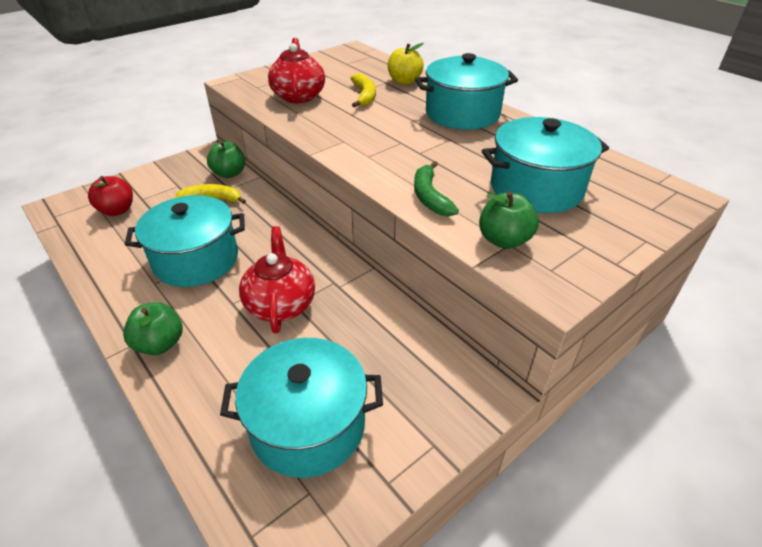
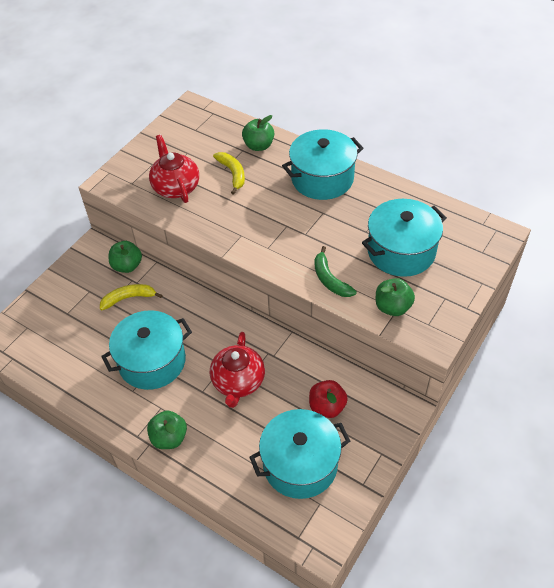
camera: 15 degrees left, 10 degrees up
red apple [88,176,133,216] -> red apple moved to [309,380,348,418]
red teapot [239,226,315,333] -> red teapot turned 150 degrees counterclockwise [210,332,265,408]
yellow apple [388,43,424,85] -> green apple [242,115,274,151]

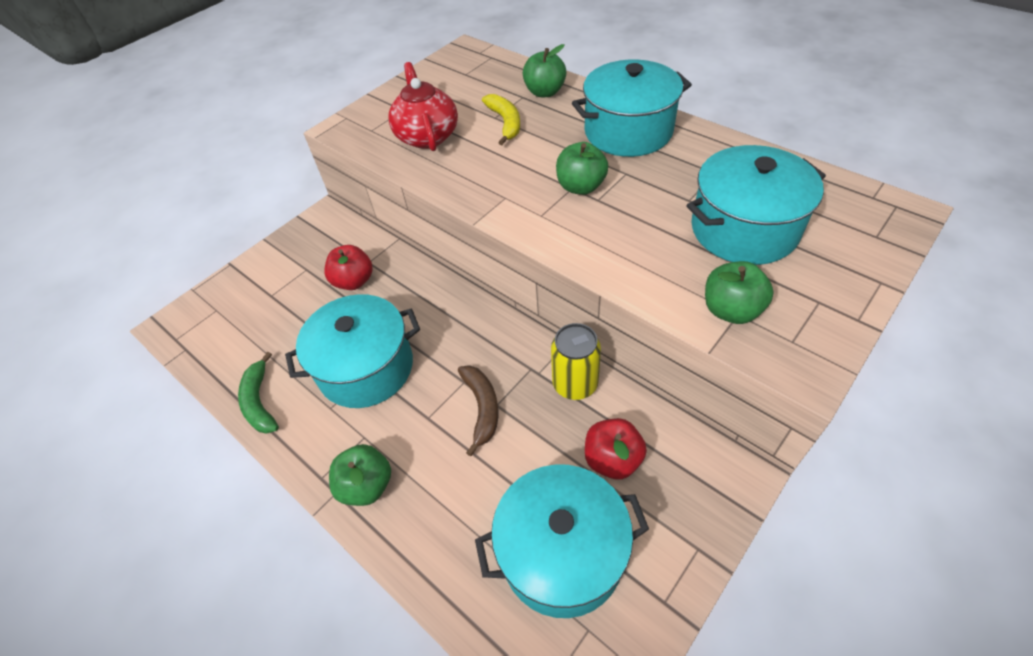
camera: 10 degrees right, 0 degrees up
yellow banana [100,284,162,310] -> red apple [324,245,373,290]
green apple [109,241,142,273] -> green apple moved to [556,142,608,195]
red teapot [210,332,265,408] -> brown banana [458,365,498,456]
green banana [314,246,357,297] -> green banana moved to [238,352,279,434]
none -> yellow can [551,323,601,400]

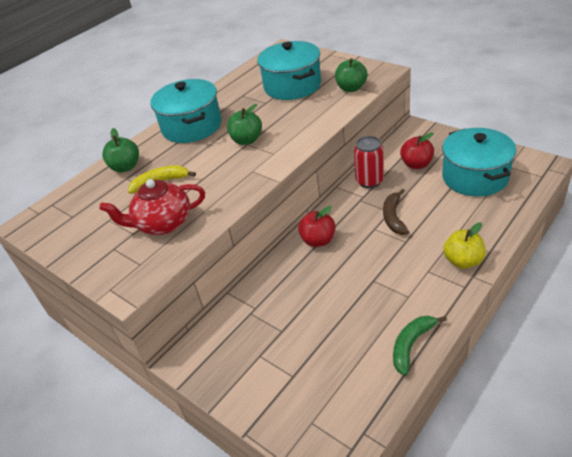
camera: 90 degrees left, 10 degrees down
green banana [238,352,279,434] -> green banana turned 150 degrees clockwise [393,316,447,376]
turquoise pot [285,294,420,408] -> none
red apple [324,245,373,290] -> red apple moved to [298,206,335,247]
green apple [329,444,391,506] -> yellow apple [443,222,486,269]
brown banana [458,365,498,456] -> brown banana turned 75 degrees counterclockwise [383,189,409,235]
yellow can [551,323,601,400] -> red can [354,136,384,188]

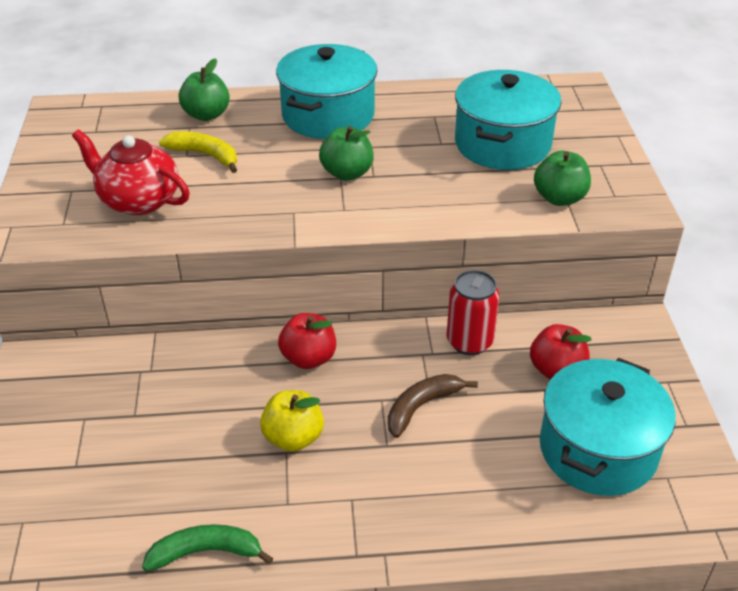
camera: 40 degrees right, 0 degrees up
yellow apple [443,222,486,269] -> yellow apple moved to [260,390,324,452]

